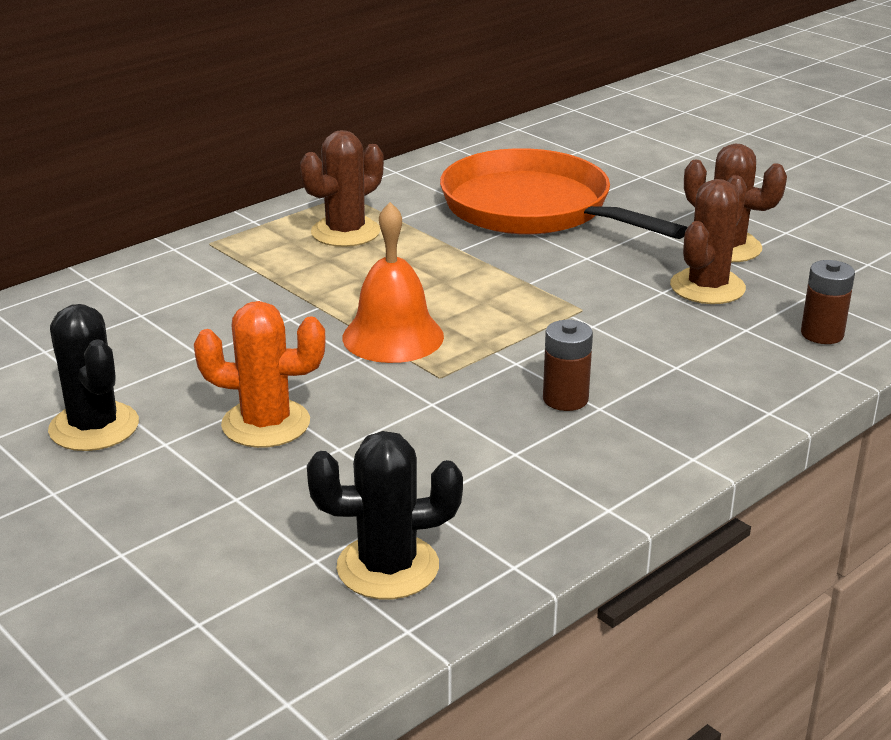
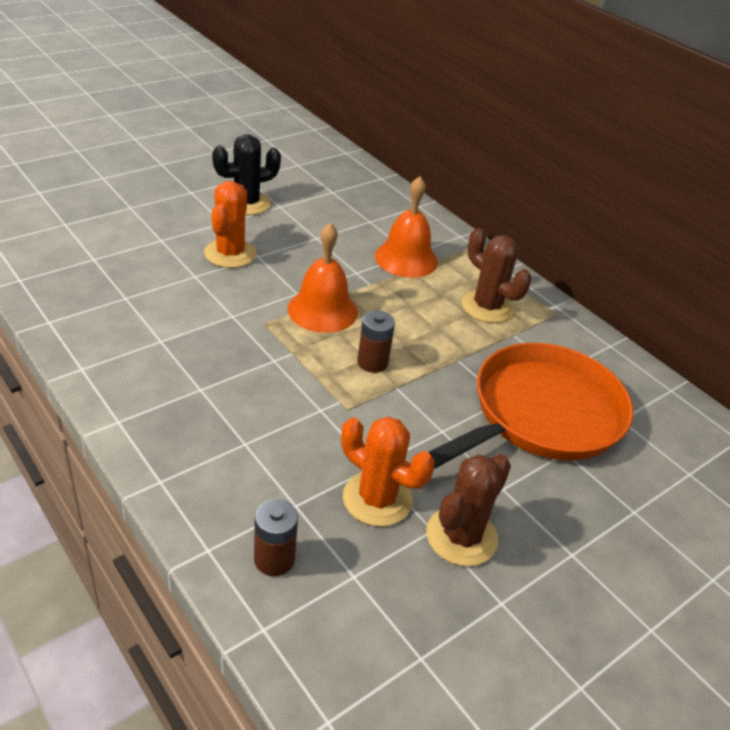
camera: 90 degrees right, 10 degrees up
black cactus [307,431,463,599] -> none
brown battery [543,320,593,411] -> brown battery moved to [357,311,395,373]
brown cactus [670,175,747,304] -> orange cactus [341,417,435,527]
none -> orange bell [375,176,438,278]

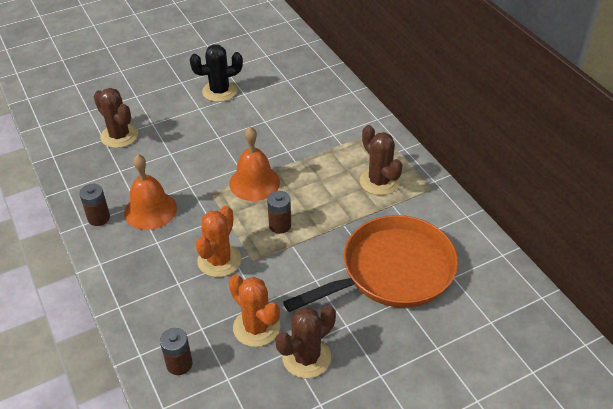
camera: 15 degrees right, 5 degrees up
orange cactus [204,181,257,268] -> orange cactus moved to [196,206,241,277]
orange bell [375,176,438,278] -> orange bell moved to [124,154,177,230]
none -> brown battery [79,184,110,226]
none -> brown cactus [94,88,138,148]

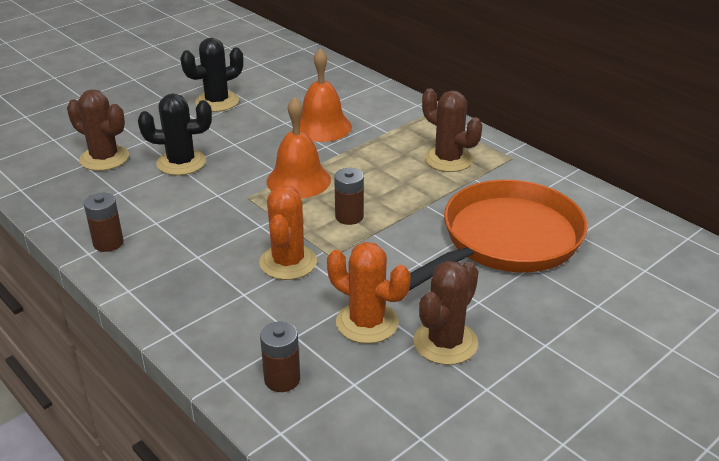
camera: 15 degrees left, 10 degrees down
orange bell [124,154,177,230] -> orange bell moved to [300,48,352,142]
none -> black cactus [138,93,212,176]

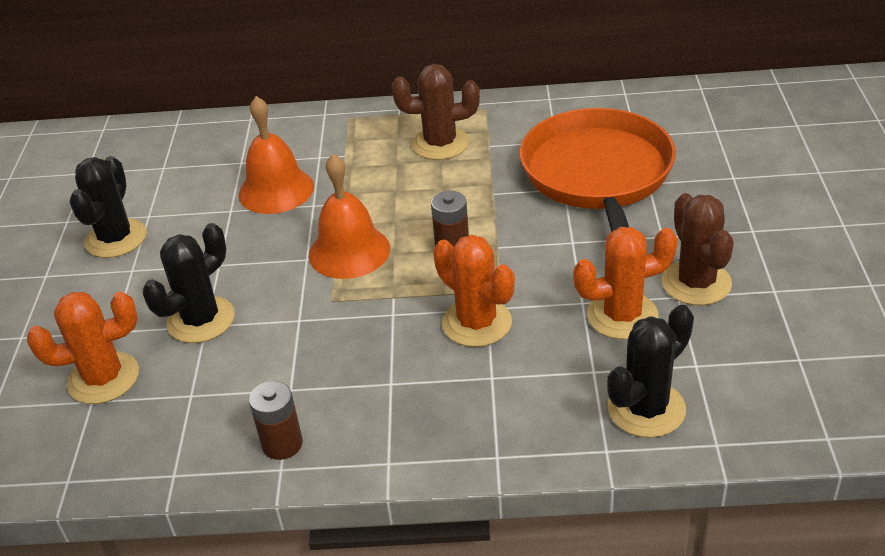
camera: 45 degrees left, 5 degrees up
brown cactus [67,89,129,171] -> orange cactus [27,292,139,404]
brown battery [260,321,300,392] -> black cactus [607,305,694,438]

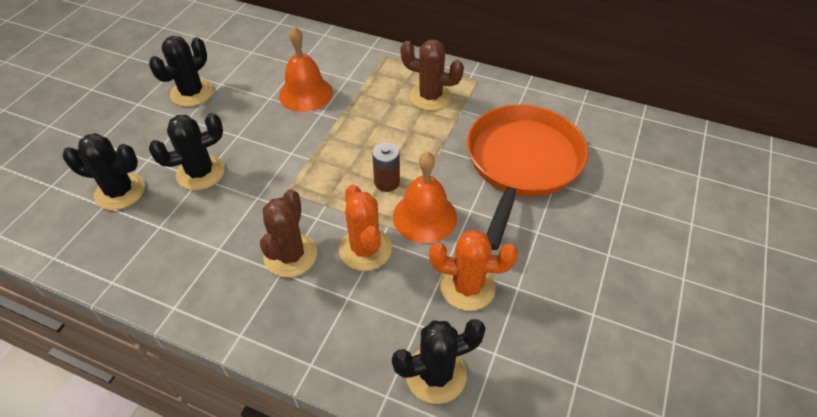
camera: 20 degrees right, 10 degrees up
orange cactus [27,292,139,404] -> black cactus [63,133,145,210]
brown battery [249,381,303,460] -> none
orange bell [309,154,390,279] -> orange bell moved to [393,152,457,243]
brown cactus [662,193,734,306] -> brown cactus moved to [260,189,317,277]

